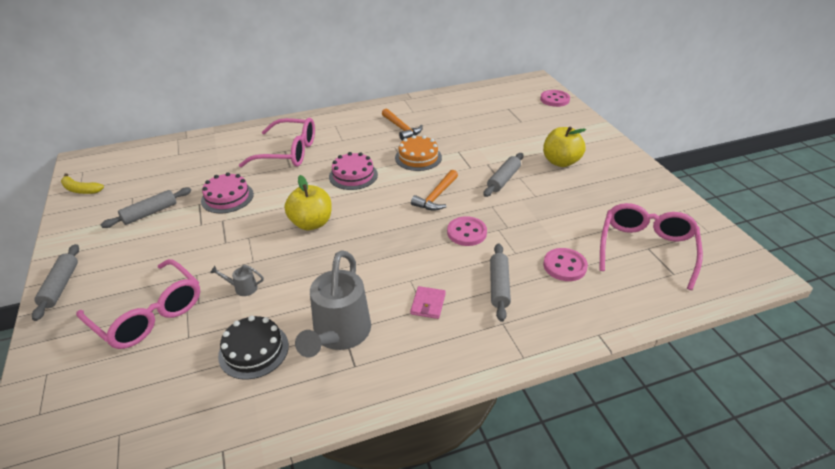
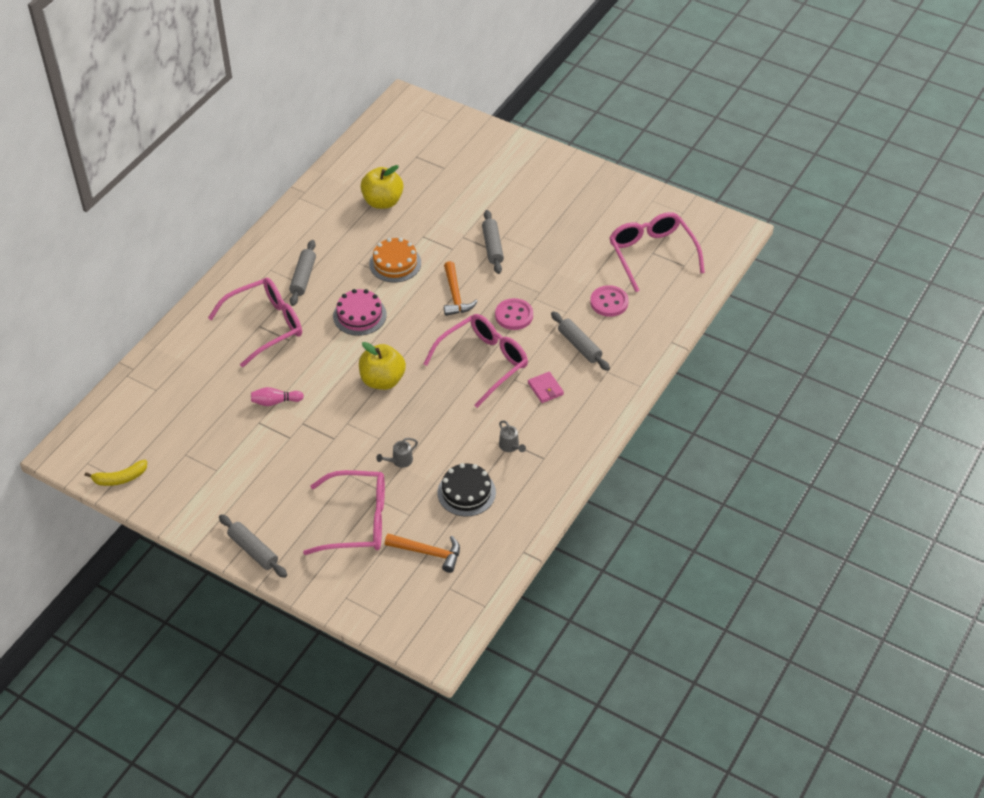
camera: 40 degrees left, 10 degrees up
grey rolling pin [101,187,191,228] -> grey rolling pin moved to [289,240,316,306]
pink cake [201,172,254,213] -> pink bowling pin [251,387,304,406]
grey watering can [295,250,371,357] -> grey watering can [499,421,526,452], size x0.40
orange hammer [382,108,423,141] -> orange hammer moved to [385,534,460,573]
pink button [540,90,570,107] -> none
yellow apple [543,127,586,167] -> yellow apple moved to [360,165,404,209]
none -> pink glasses [424,314,528,408]

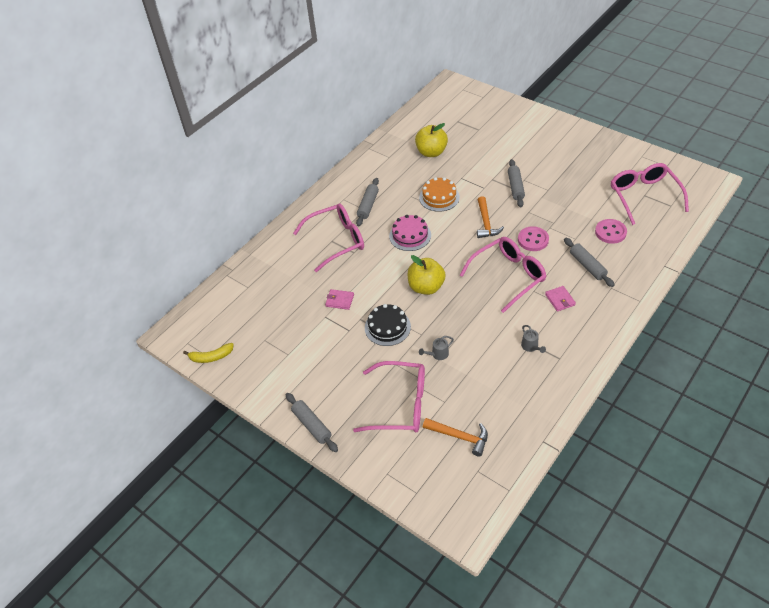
camera: 10 degrees right, 0 degrees up
pink bowling pin [251,387,304,406] -> pink wallet [325,289,354,310]
black cake [437,463,496,516] -> black cake moved to [365,304,411,346]

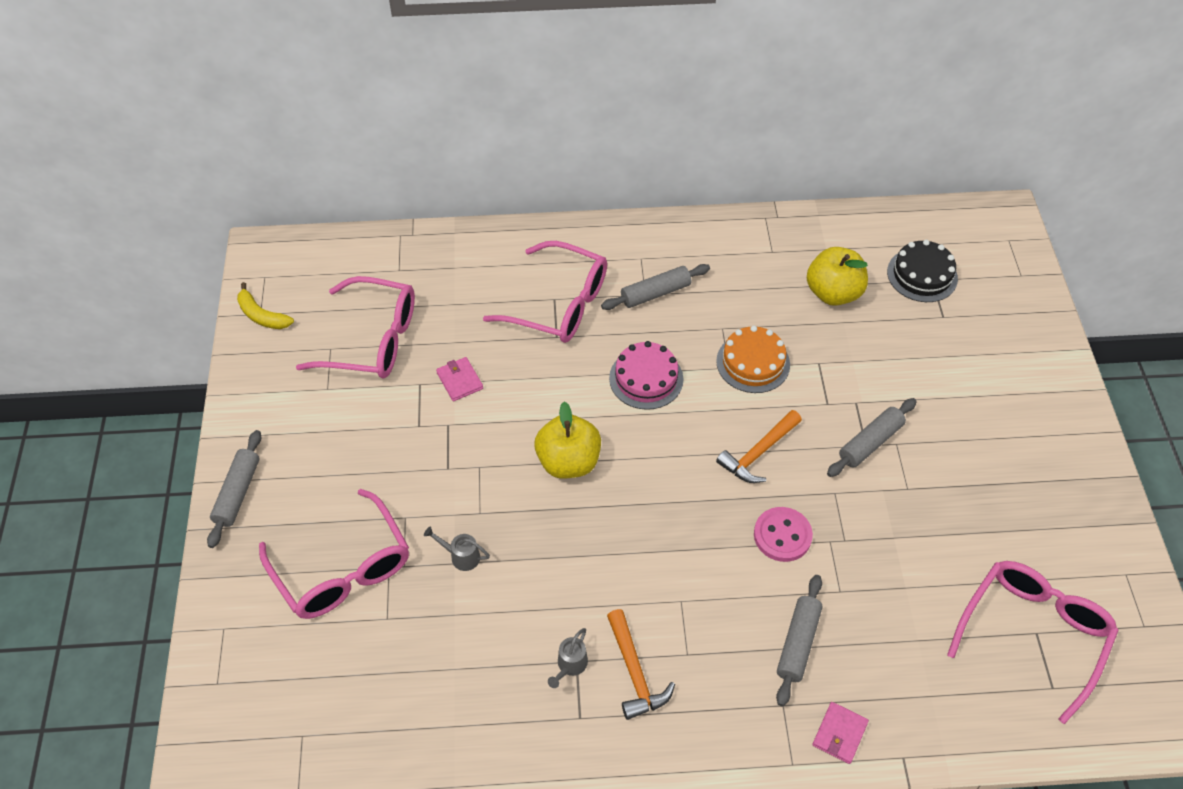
camera: 45 degrees right, 5 degrees up
black cake [365,304,411,346] -> black cake moved to [887,240,958,302]
orange hammer [423,418,488,457] -> orange hammer moved to [607,609,675,720]
pink glasses [460,237,546,313] -> pink glasses moved to [296,276,415,378]
pink wallet [545,286,576,312] -> pink wallet moved to [812,702,869,764]
pink button [595,219,627,244] -> none

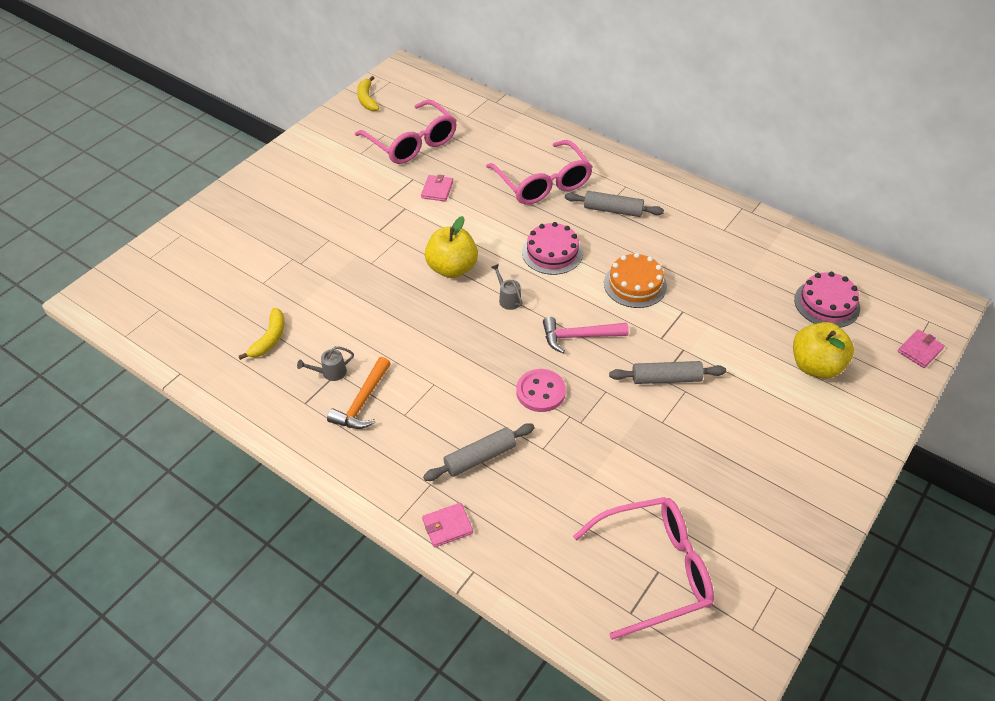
camera: 40 degrees right, 5 degrees down
grey rolling pin [207,430,261,548] -> none
pink glasses [259,489,409,619] -> none
grey watering can [424,527,490,571] -> grey watering can moved to [491,264,522,310]
orange hammer [716,410,802,483] -> pink hammer [543,317,629,353]
yellow apple [807,247,868,306] -> yellow apple moved to [793,322,854,379]
black cake [887,240,958,302] -> pink cake [794,272,860,328]
none -> yellow banana [239,308,285,360]
none -> pink wallet [898,329,945,368]

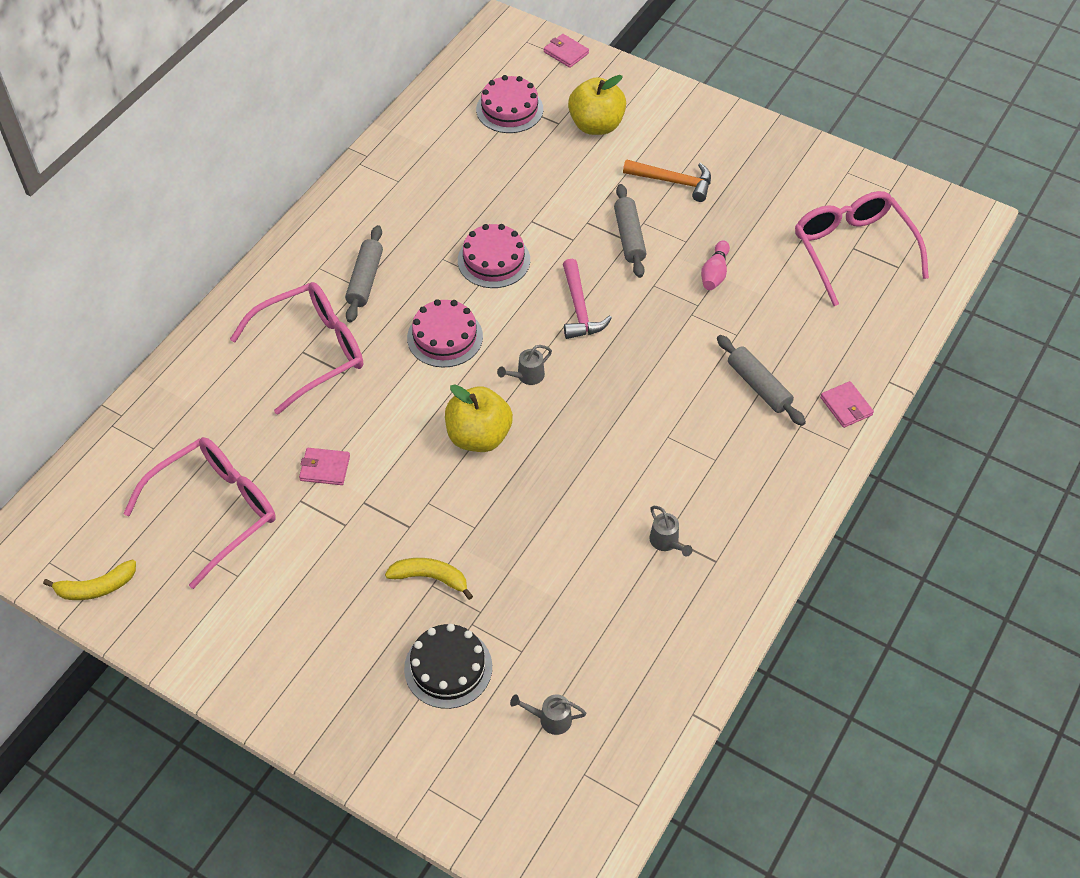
camera: 95 degrees left, 5 degrees up
yellow banana [239,308,285,360] -> yellow banana moved to [385,558,473,600]
orange hammer [327,357,391,429] -> orange hammer moved to [623,159,711,202]
pink button [516,369,566,412] -> none
orange cake [604,253,667,308] -> pink cake [458,224,530,288]
none -> black cake [404,624,492,709]
none -> grey watering can [510,694,586,735]
none -> pink bowling pin [701,240,730,290]

